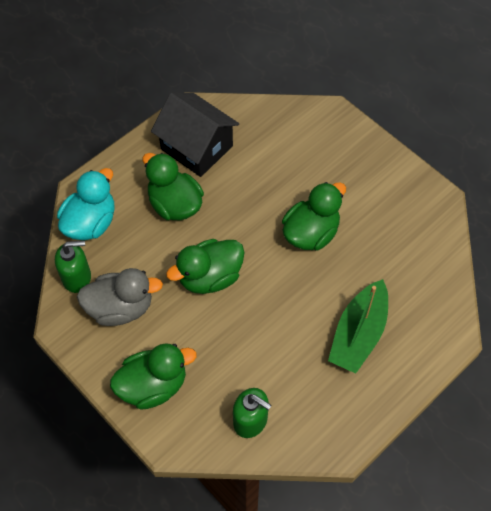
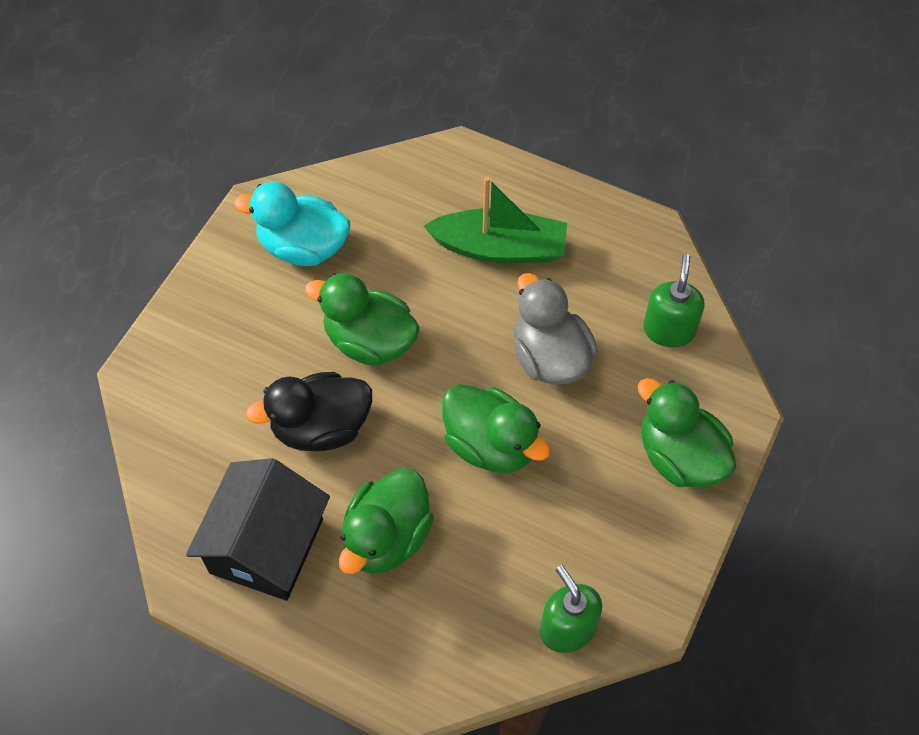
camera: 110 degrees left, 0 degrees up
turquoise duck [57,168,114,240] -> turquoise duck moved to [234,182,350,266]
grey duck [77,268,163,326] -> grey duck moved to [513,273,597,385]
none -> black duck [246,372,372,451]

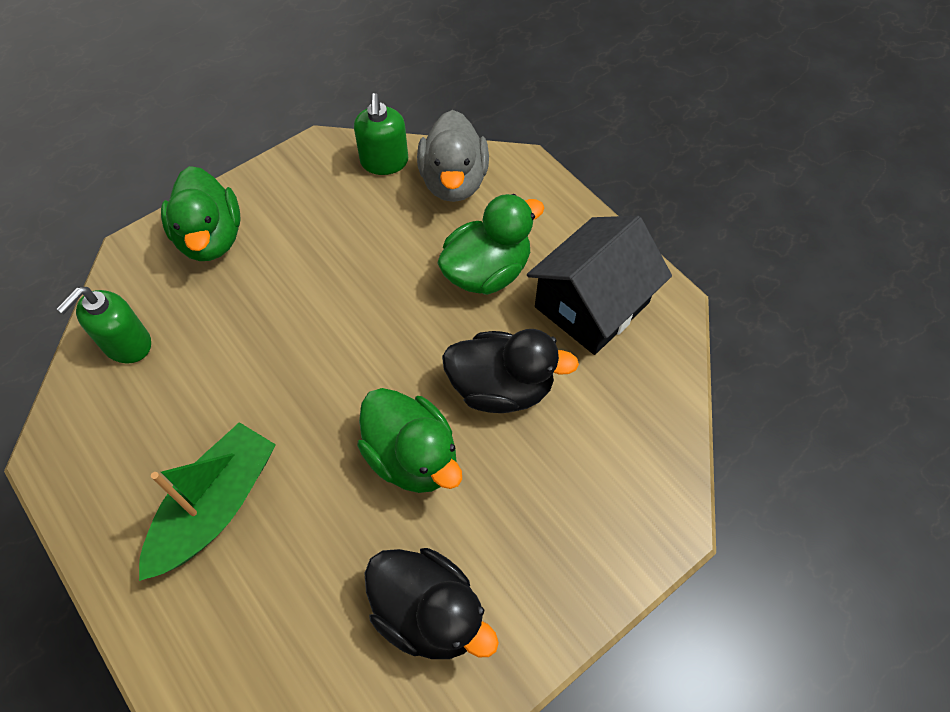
camera: 155 degrees left, 0 degrees up
turquoise duck [234,182,350,266] -> black duck [365,548,499,659]
green boat [423,176,567,263] -> green boat turned 90 degrees clockwise [139,422,276,581]
green duck [442,384,550,473] -> none
grey duck [513,273,597,385] -> grey duck moved to [417,110,489,202]

